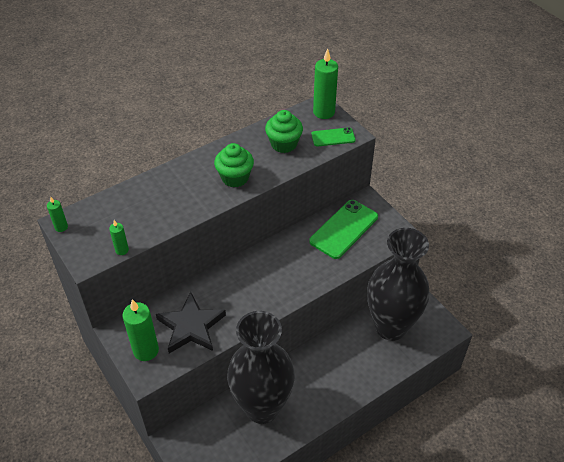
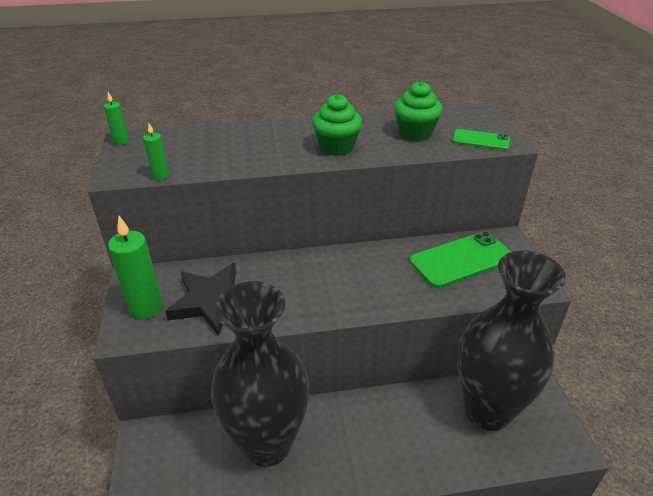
camera: 25 degrees right, 10 degrees down
green candle [313,48,338,119] -> none

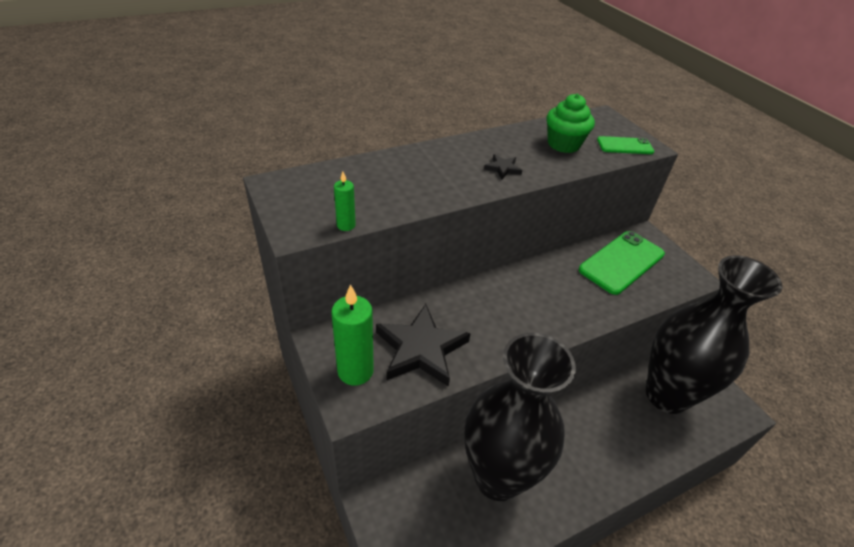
camera: 20 degrees left, 5 degrees up
green candle [104,92,129,145] -> none
green cupcake [312,94,363,156] -> black star [484,154,522,179]

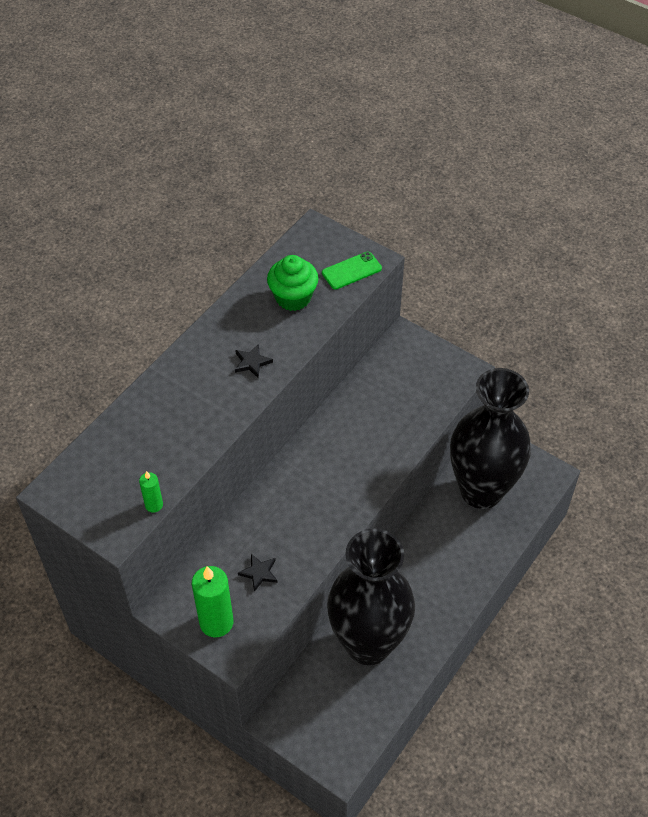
camera: 25 degrees left, 10 degrees up
black star [376,304,471,387] -> black star [238,554,278,592], size x0.44
green phone [579,231,665,295] -> none

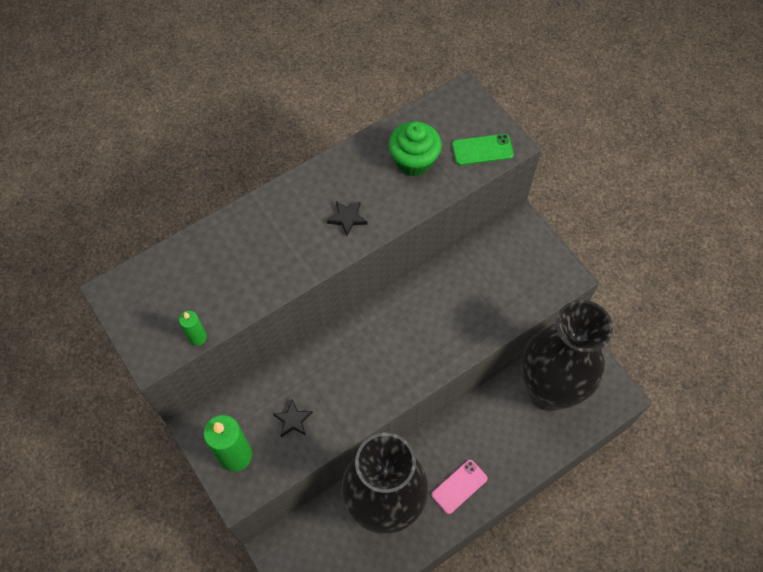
camera: 20 degrees right, 10 degrees up
none -> pink phone [431,460,488,514]

